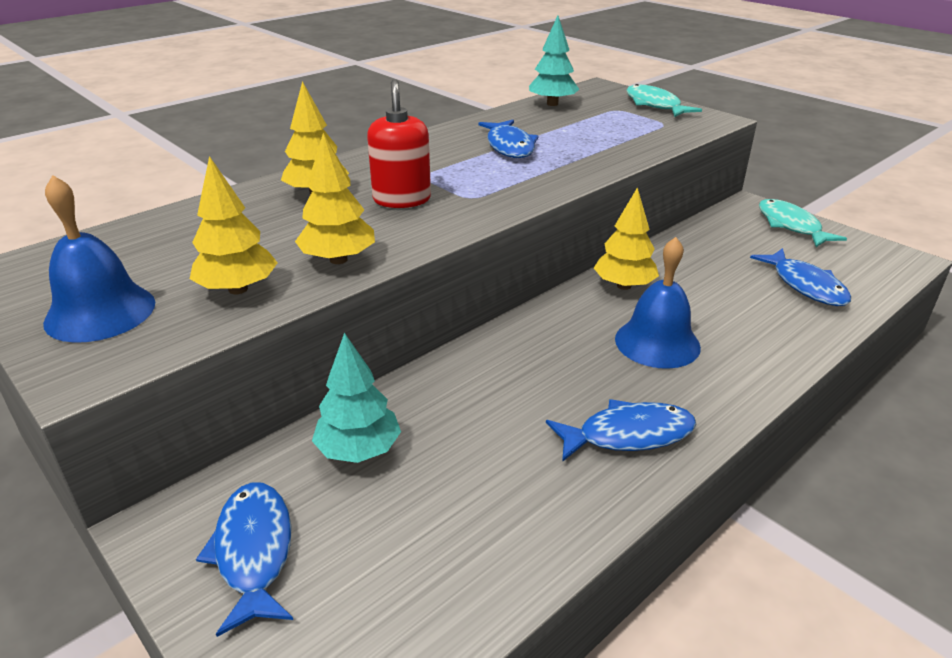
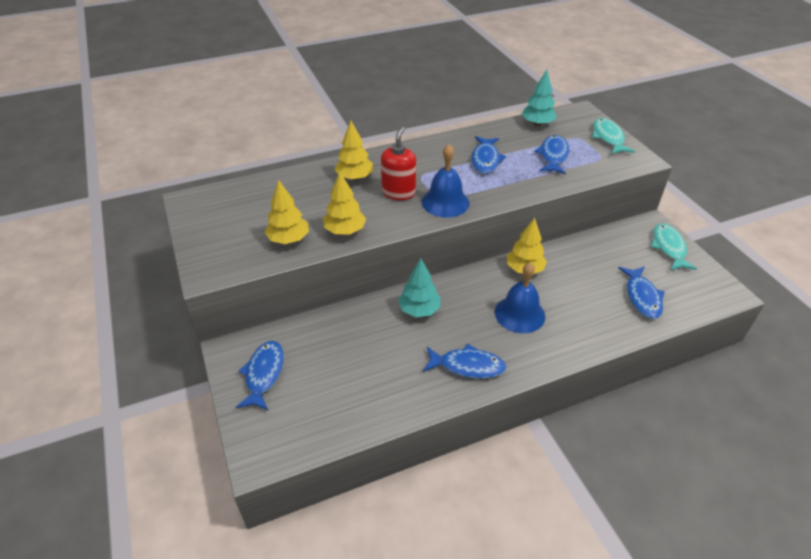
camera: 20 degrees right, 10 degrees up
blue bell [43,175,155,343] -> blue bell moved to [422,144,469,218]
turquoise tree [312,333,401,463] -> turquoise tree moved to [398,258,440,317]
none -> blue fish [534,135,569,175]

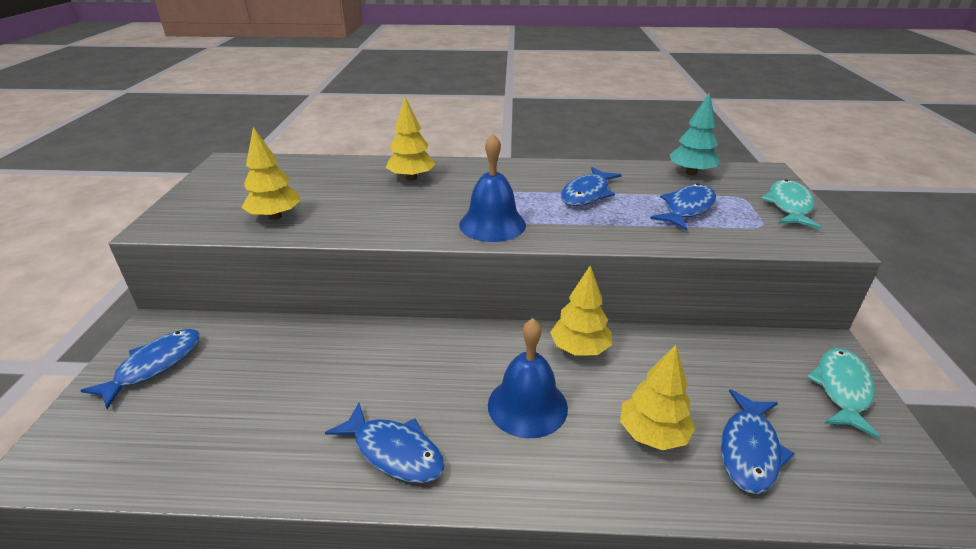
camera: 25 degrees right, 10 degrees down
yellow tree [323,172,366,234] -> yellow tree moved to [620,345,695,450]
red soap dispenser [381,126,416,200] -> none
turquoise tree [398,258,440,317] -> none

